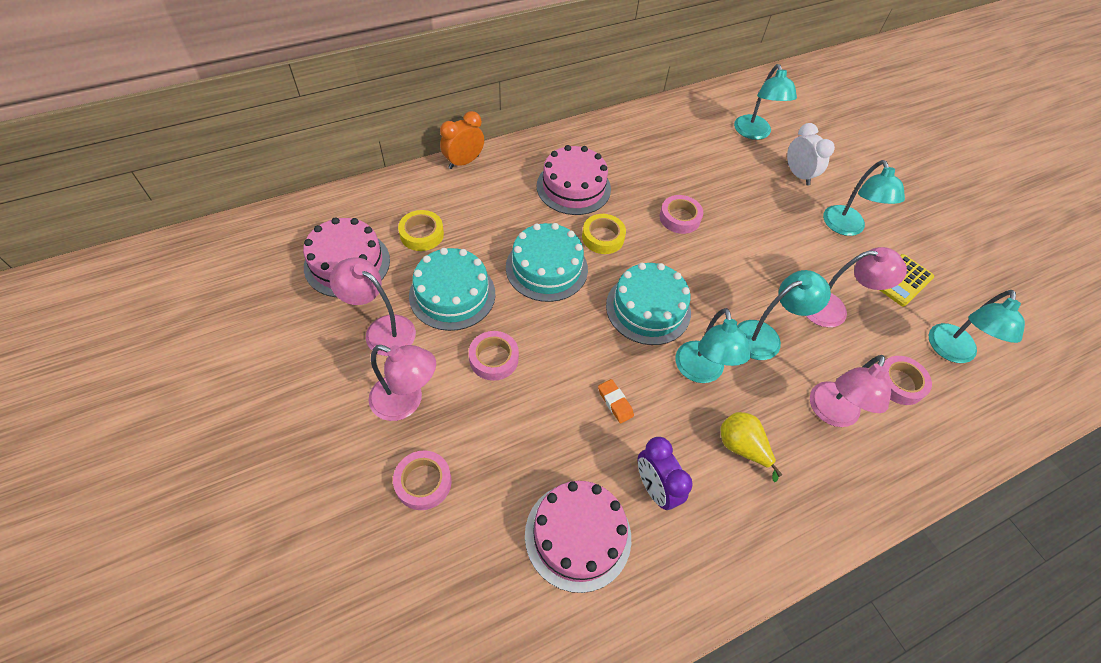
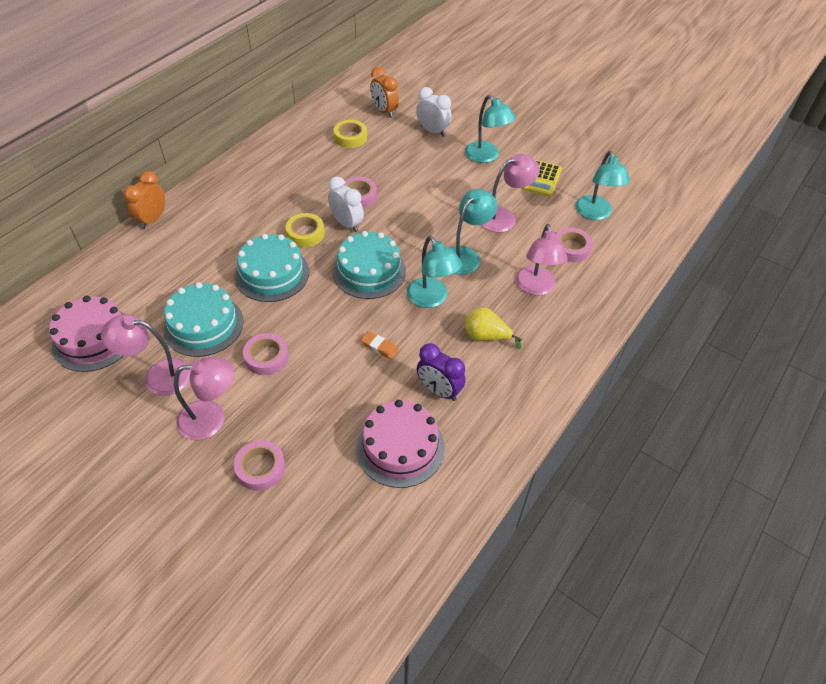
camera: 25 degrees left, 5 degrees down
yellow tape [398,210,444,251] -> yellow tape moved to [334,120,367,148]
pink cake [537,145,611,215] -> none
turquoise lamp [734,64,797,140] -> orange clock [370,67,399,118]
none -> white clock [328,177,364,232]

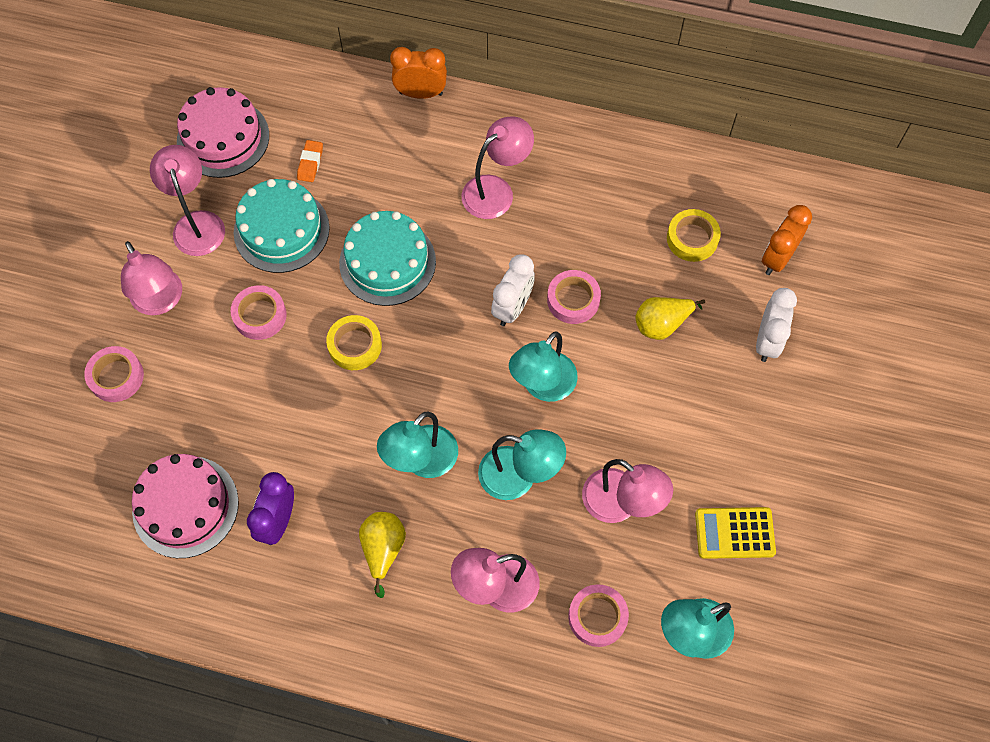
camera: 70 degrees right, 15 degrees up
yellow tape [286,213,325,247] -> yellow tape moved to [326,315,382,370]
turquoise cake [333,231,406,299] -> none
orange eraser [361,331,398,360] -> orange eraser moved to [297,140,323,182]
turquoise lamp [465,95,516,163] -> turquoise lamp moved to [509,332,578,402]
none -> pink lamp [462,116,534,219]
none -> yellow pear [635,297,705,340]

